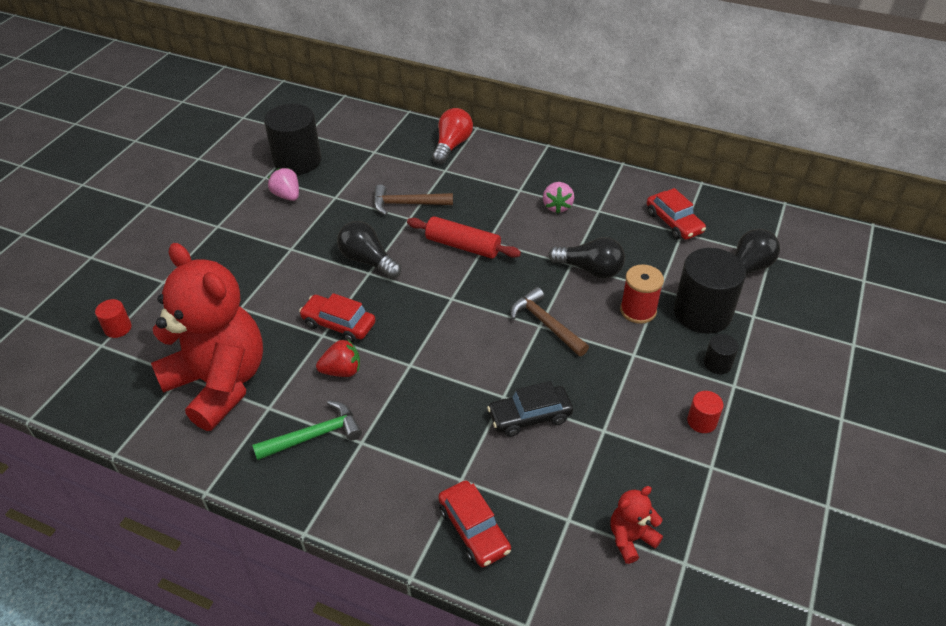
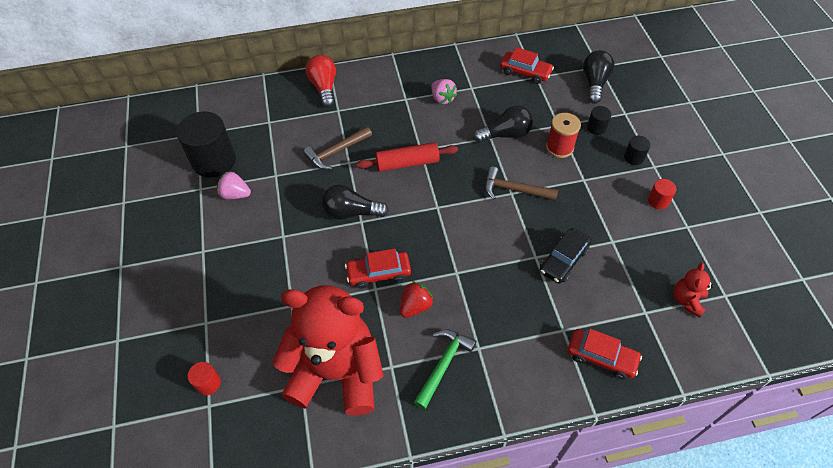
camera: 35 degrees left, 10 degrees up
black cylinder [674,248,746,334] -> black cylinder [587,106,612,135], size x0.45

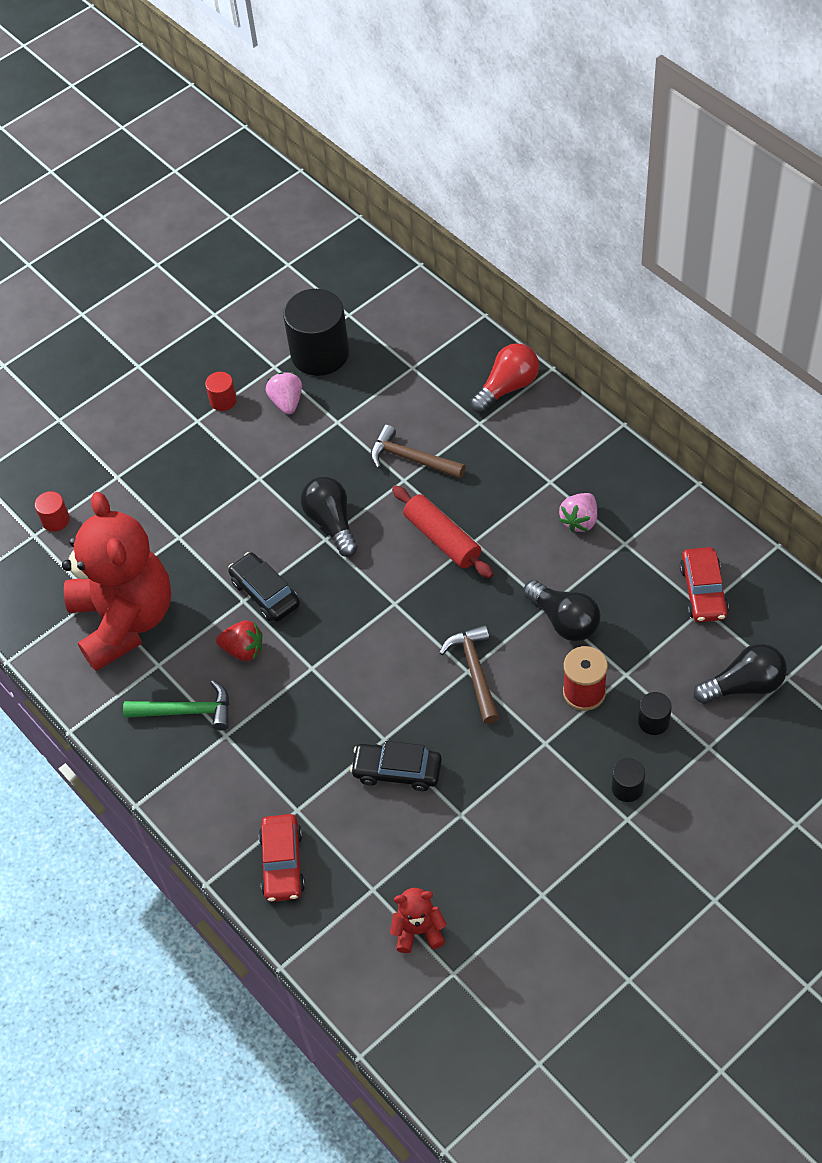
camera: 65 degrees right, 0 degrees up
red car [345,248,411,289] -> black car [228,552,300,622]
red cylinder [648,179,676,209] -> red cylinder moved to [205,372,237,411]

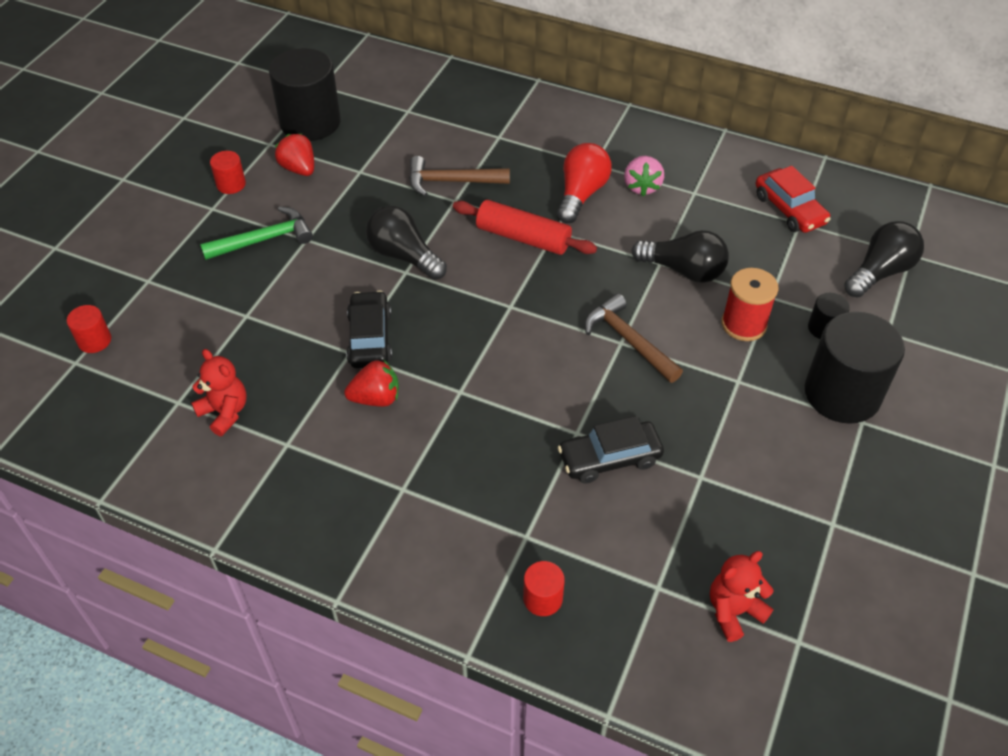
camera: 30 degrees left, 5 degrees down
red teddy bear [62,492,171,671] -> red teddy bear [191,349,247,436], size x0.40
green hammer [123,680,229,730] -> green hammer moved to [200,207,313,260]
black car [228,552,300,622] -> black car turned 60 degrees clockwise [346,291,392,368]
red car [259,814,305,902] -> red cylinder [523,561,565,616]
pink strawberry [266,372,302,415] -> red strawberry [275,134,314,176]
red light bulb [470,343,539,413] -> red light bulb moved to [557,143,612,223]
black cylinder [611,758,645,802] -> black cylinder [805,312,905,424], size x2.21

